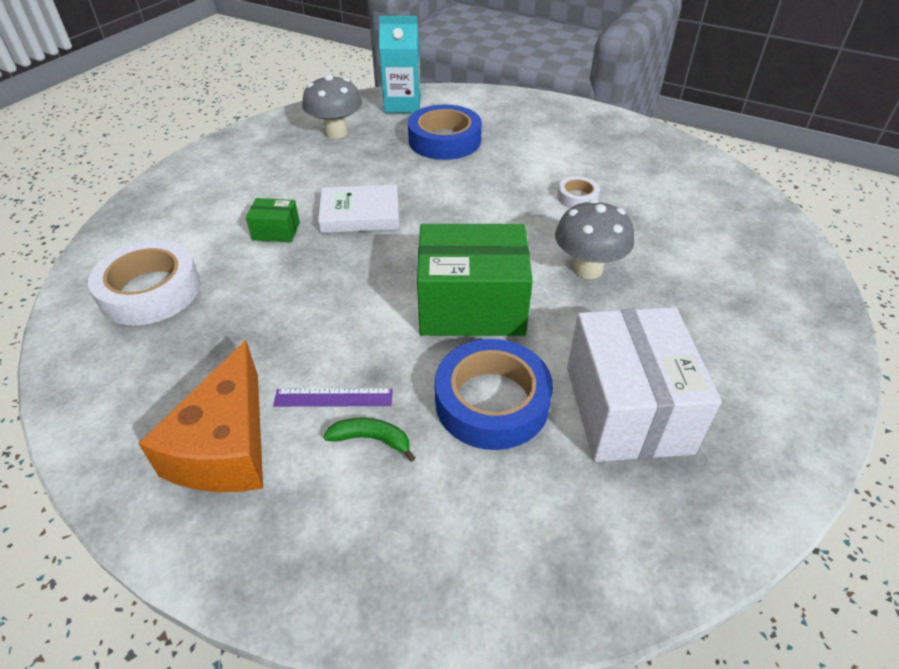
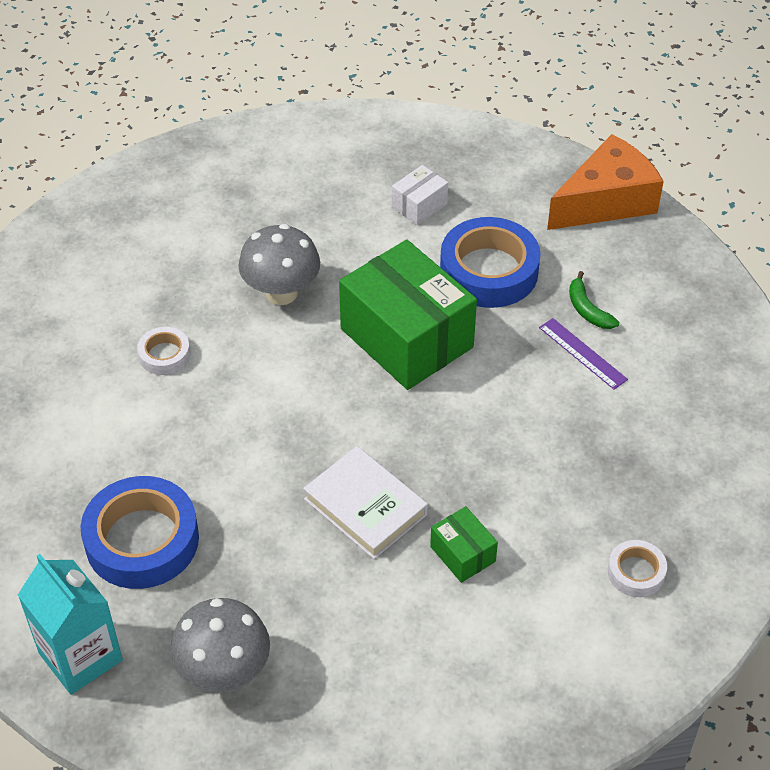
camera: 130 degrees left, 5 degrees up
white tape [88,240,200,325] -> white tape [608,540,667,597], size x0.50
orange cheese [138,341,263,492] -> orange cheese moved to [547,134,664,230]
white box [567,307,722,462] -> white box [392,165,448,225], size x0.45

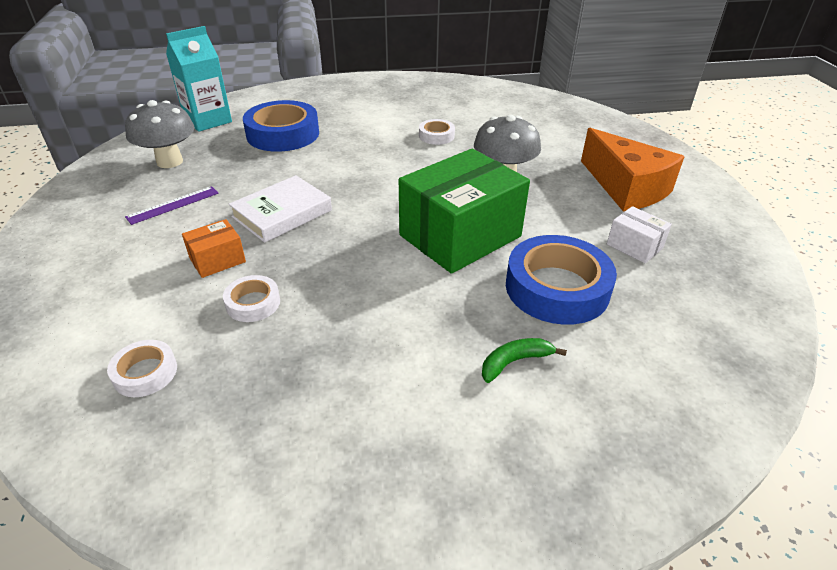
camera: 90 degrees right, 10 degrees down
green box [430,506,498,583] -> orange box [182,219,246,278]
purple ruler [539,318,628,390] -> purple ruler moved to [125,186,219,225]
orange cheese [547,134,664,230] -> orange cheese moved to [581,128,685,212]
none -> white tape [223,275,280,322]

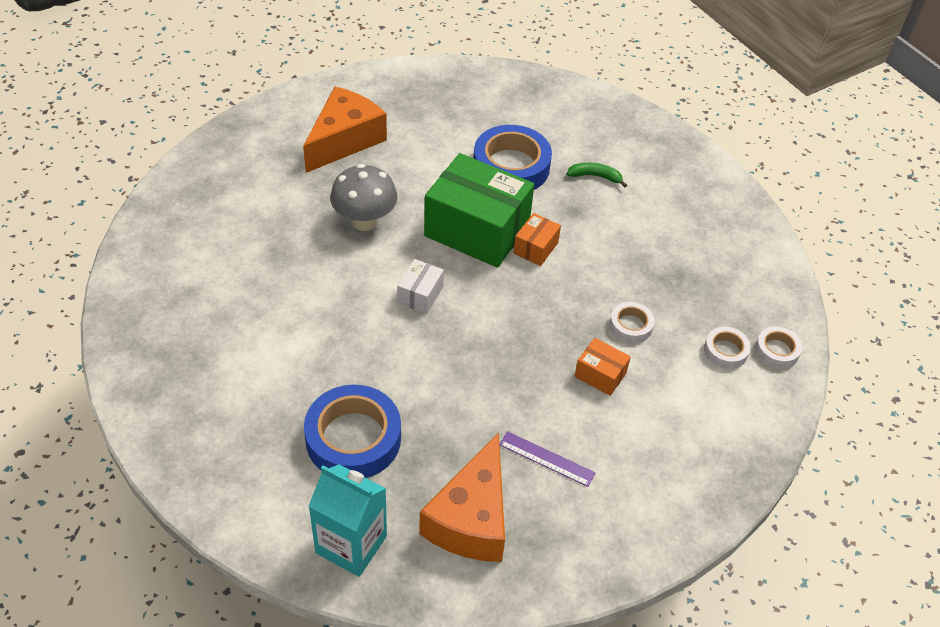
camera: 115 degrees left, 10 degrees up
grey mushroom [125,100,195,168] -> orange cheese [419,433,505,562]
white book [229,175,332,243] -> none
white tape [419,119,455,145] -> white tape moved to [755,326,802,369]
green banana [482,338,567,383] -> green banana turned 150 degrees clockwise [567,163,627,187]
white box [607,206,672,263] -> white box moved to [397,259,444,314]
none -> orange box [513,213,561,266]

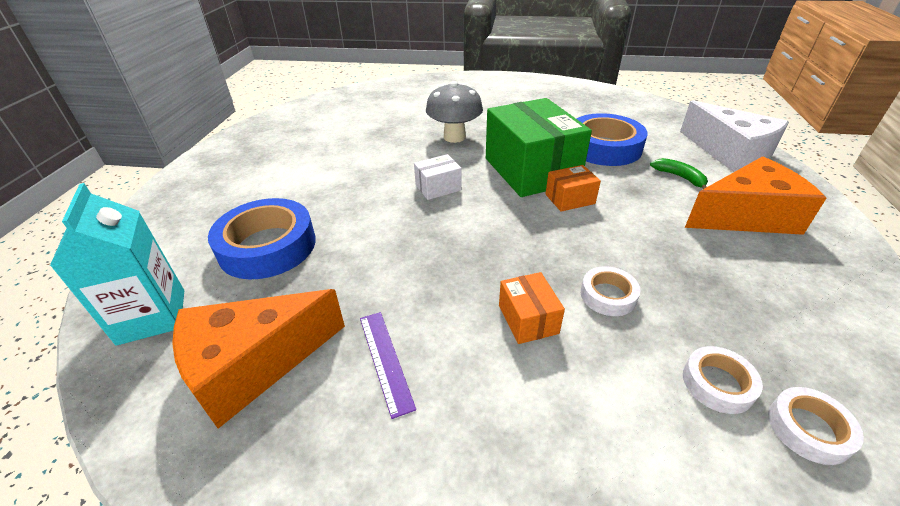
camera: 45 degrees right, 10 degrees down
orange cheese [303,86,387,173] -> orange cheese moved to [685,157,826,235]
none -> white cheese [680,100,789,172]

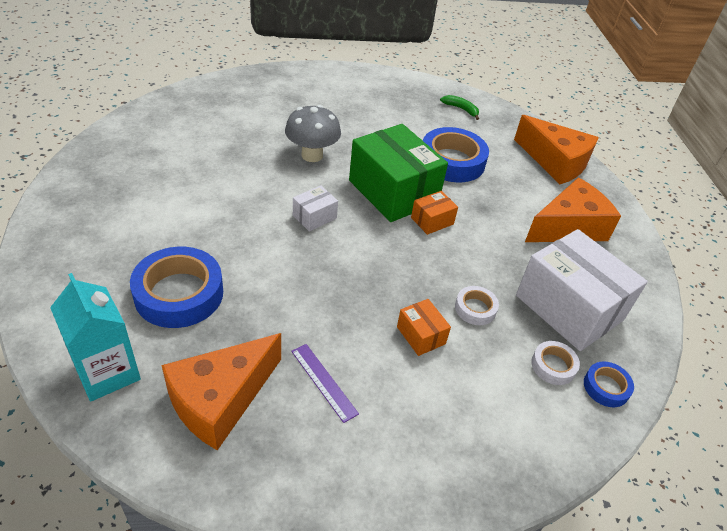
camera: 20 degrees left, 5 degrees up
green banana [650,158,708,189] -> green banana moved to [440,95,479,120]
white cheese [680,100,789,172] -> orange cheese [514,115,599,184]
white tape [768,387,864,465] -> blue tape [584,361,634,407]
none -> white box [516,229,648,351]

